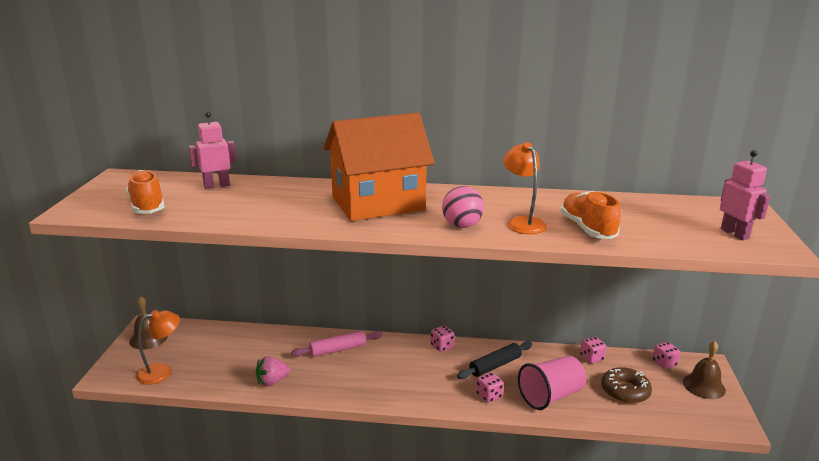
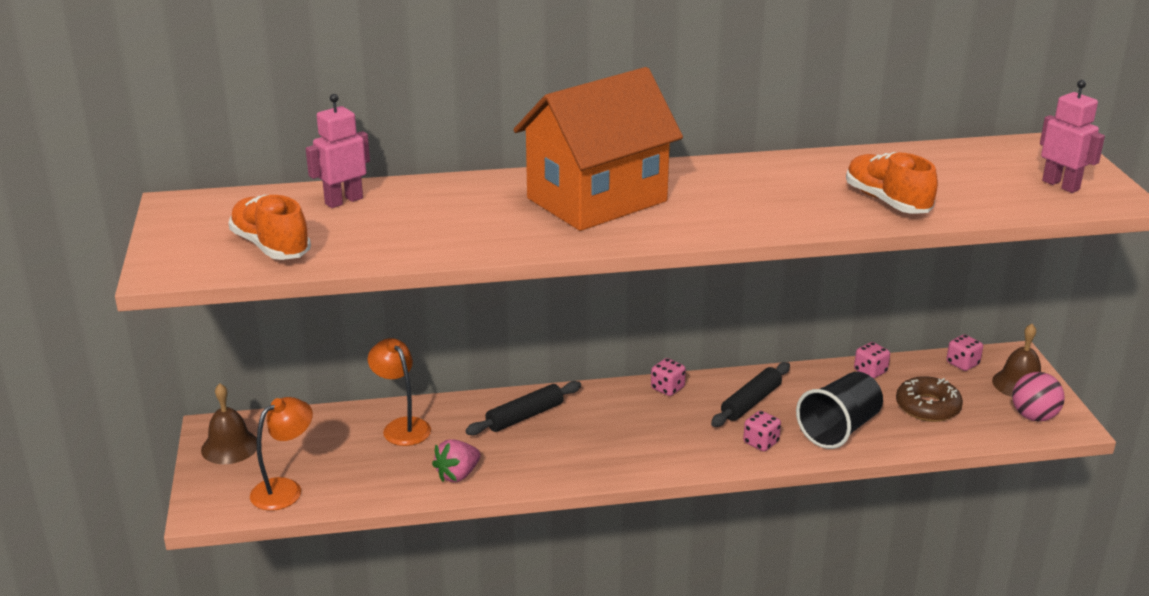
camera: 15 degrees left, 5 degrees up
pink rolling pin [291,331,383,357] -> black rolling pin [465,381,581,435]
pink ball [442,186,484,228] -> pink ball moved to [1012,372,1065,421]
orange lamp [503,142,547,234] -> orange lamp moved to [368,338,431,446]
pink cup [518,356,586,410] -> black cup [796,372,883,449]

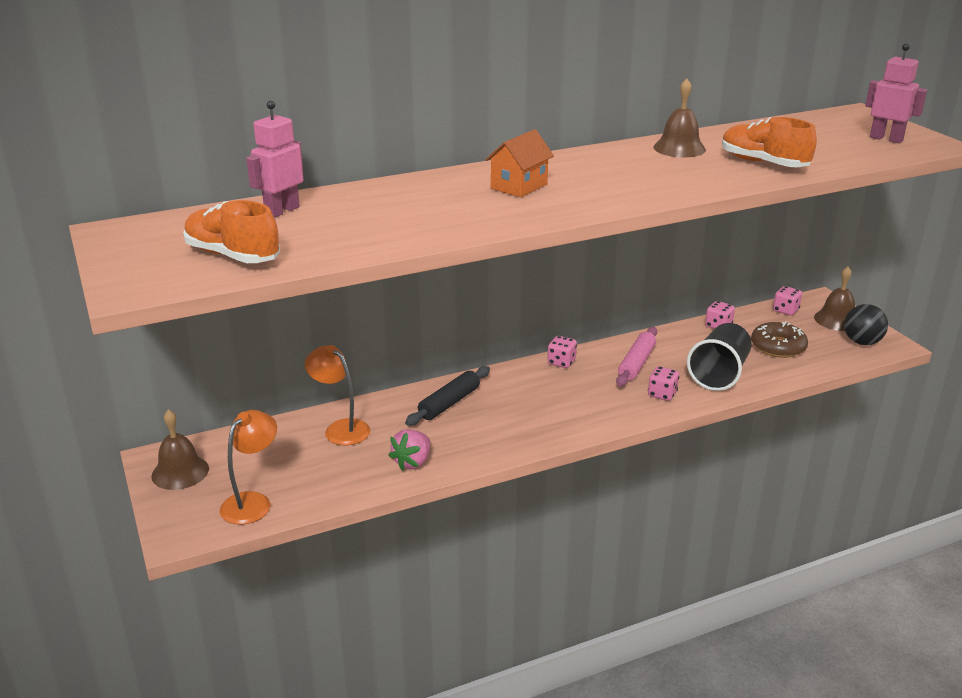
camera: 15 degrees left, 0 degrees up
orange house [513,67,683,231] -> orange house [485,129,554,197], size x0.45
black rolling pin [711,362,790,427] -> pink rolling pin [616,327,657,387]
pink ball [1012,372,1065,421] -> black ball [844,304,888,345]
none -> brown bell [653,79,706,157]

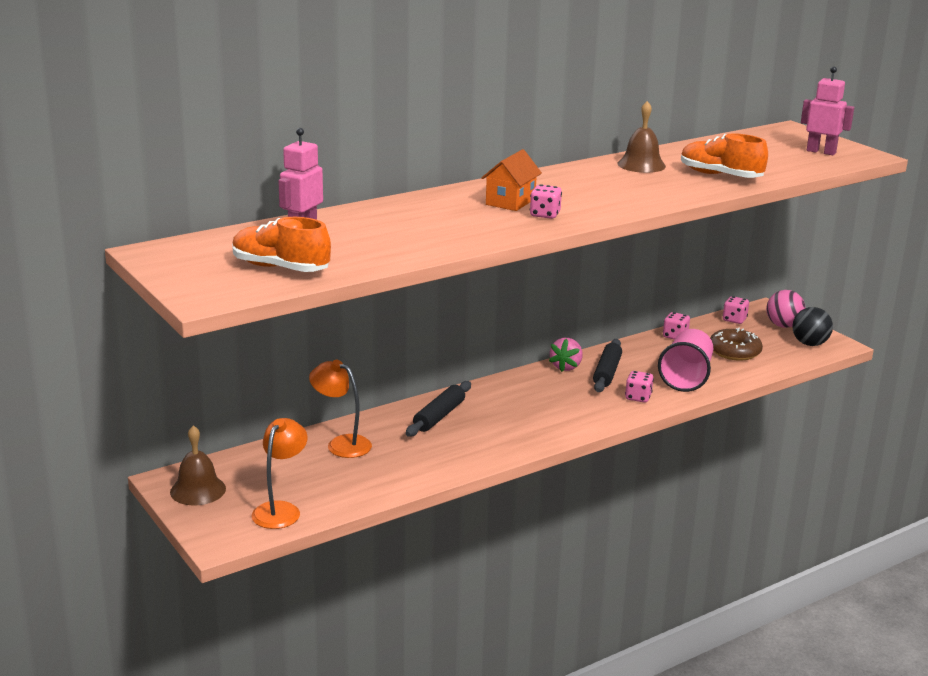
camera: 10 degrees left, 5 degrees down
pink strawberry [388,429,430,471] -> pink strawberry moved to [549,338,583,372]
pink dice [548,336,577,368] -> pink dice moved to [530,184,562,219]
pink rolling pin [616,327,657,387] -> black rolling pin [593,339,622,392]
black cup [687,323,752,391] -> pink cup [658,329,713,392]
brown bell [814,267,855,331] -> pink ball [766,290,805,328]

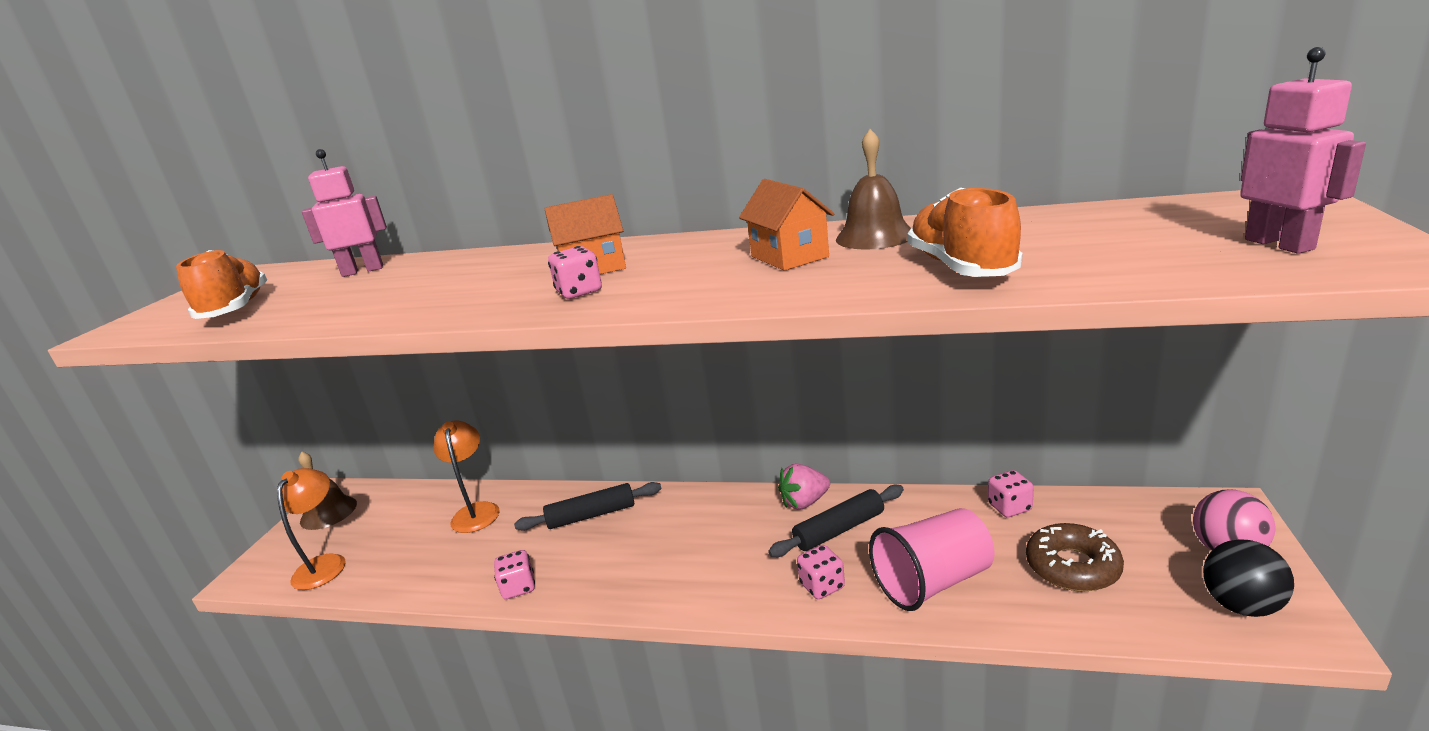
camera: 50 degrees right, 0 degrees up
orange lamp [251,418,308,529] -> orange lamp turned 60 degrees counterclockwise [277,468,346,590]
pink dice [723,296,749,324] -> pink dice moved to [494,550,535,599]
none -> orange house [739,179,835,271]

